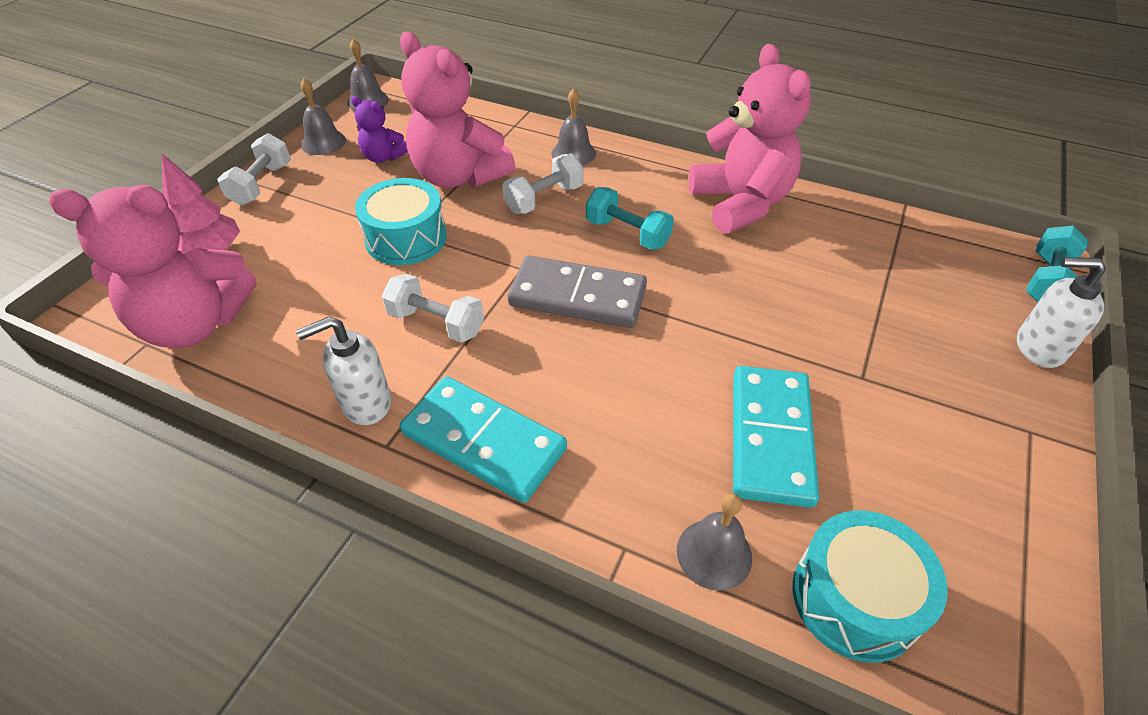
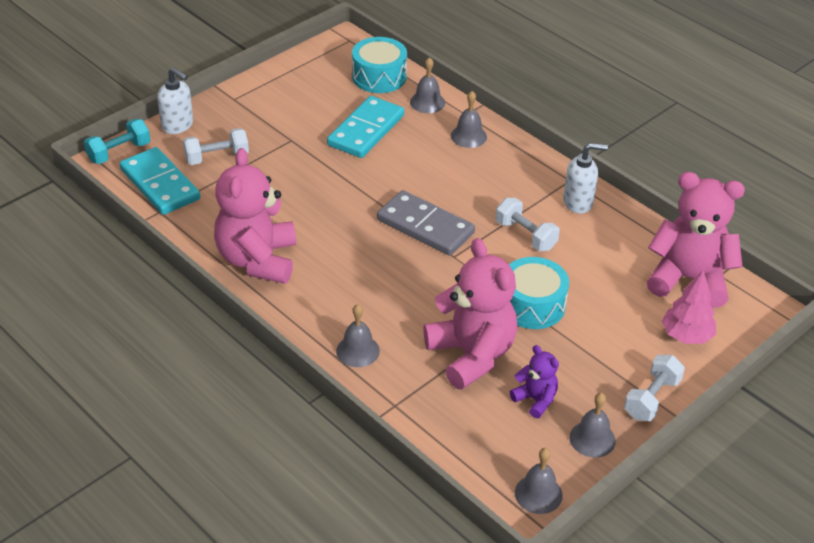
camera: 160 degrees left, 5 degrees down
turquoise domino [400,376,567,503] -> turquoise domino moved to [120,147,200,215]
white dumbbell [502,153,583,214] -> white dumbbell moved to [183,128,249,165]
turquoise dumbbell [586,187,674,250] -> none
none -> grey bell [451,91,487,148]

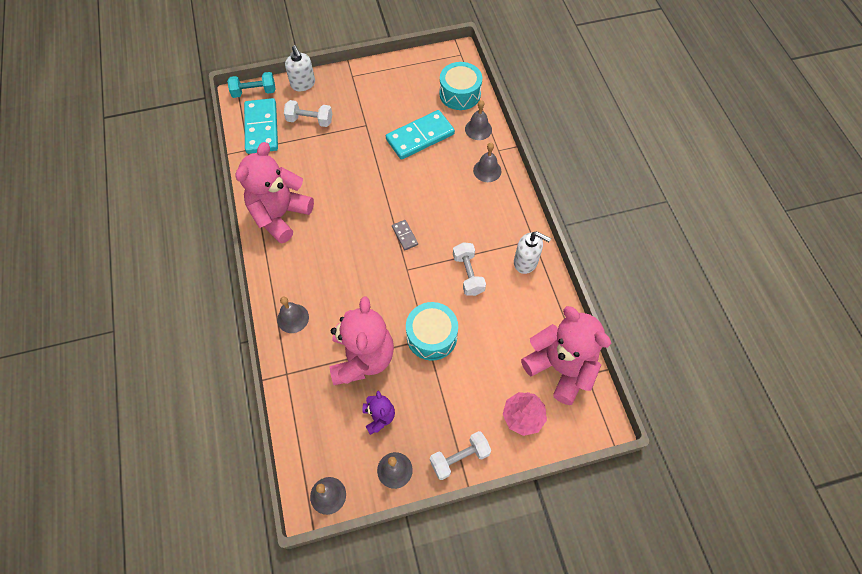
camera: 30 degrees right, 20 degrees up
grey domino [377,190,475,256] -> grey domino [392,220,418,250], size x0.45

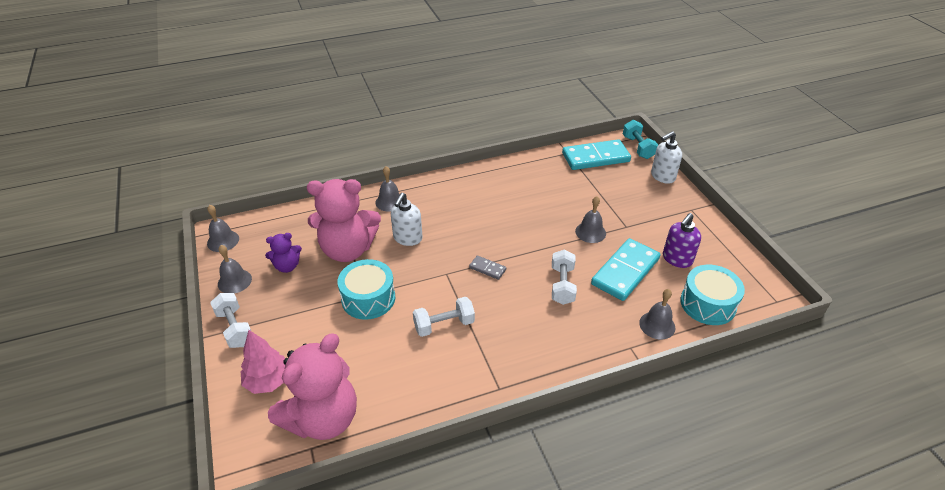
camera: 85 degrees right, 20 degrees down
pink teddy bear [235,142,314,243] -> none
white dumbbell [284,100,332,127] -> white dumbbell moved to [552,249,577,305]
turquoise domino [386,110,455,160] -> turquoise domino turned 75 degrees clockwise [591,238,660,301]
grey domino [392,220,418,250] -> grey domino turned 60 degrees clockwise [469,255,506,280]
grey bell [473,143,501,182] -> grey bell moved to [575,196,606,243]
white soap dispenser [514,231,551,274] -> white soap dispenser moved to [391,193,422,246]
none -> purple soap dispenser [663,213,701,268]

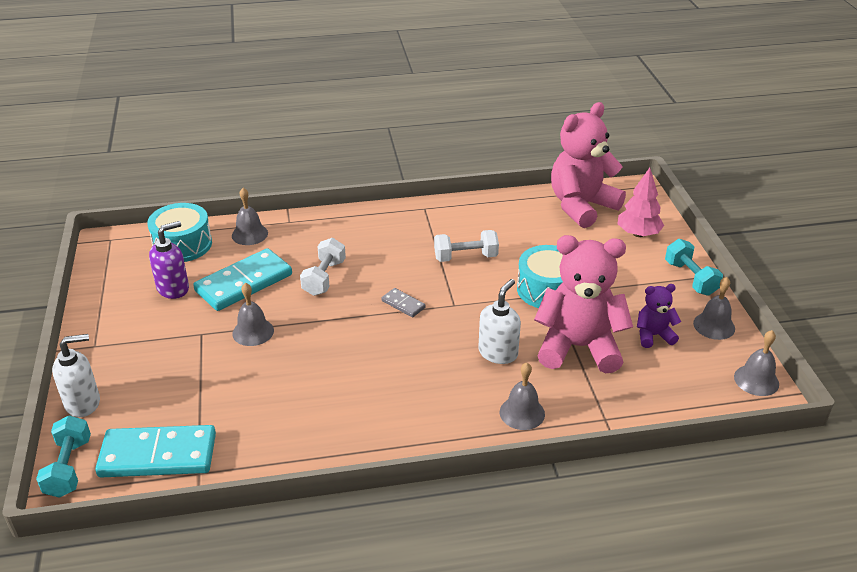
camera: 170 degrees left, 5 degrees down
white dumbbell [210,293,251,348] -> turquoise dumbbell [665,239,723,296]

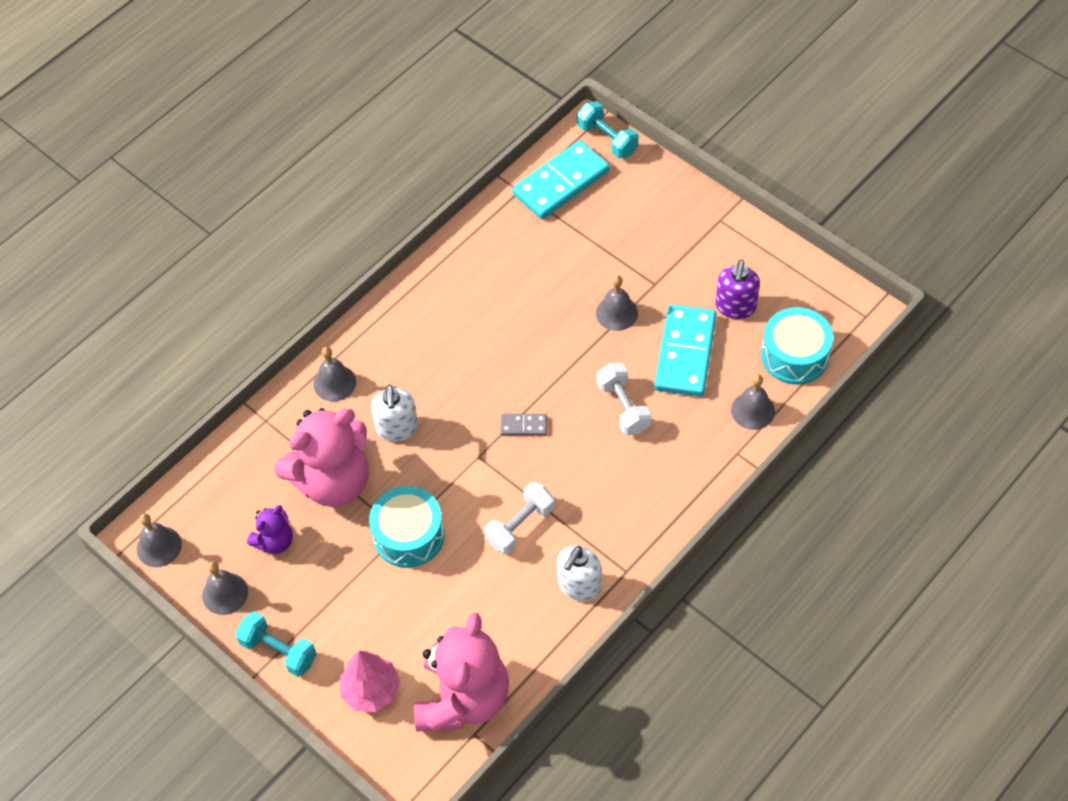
camera: 145 degrees right, 20 degrees up
white soap dispenser [52,334,100,417] -> white soap dispenser moved to [557,546,601,601]

